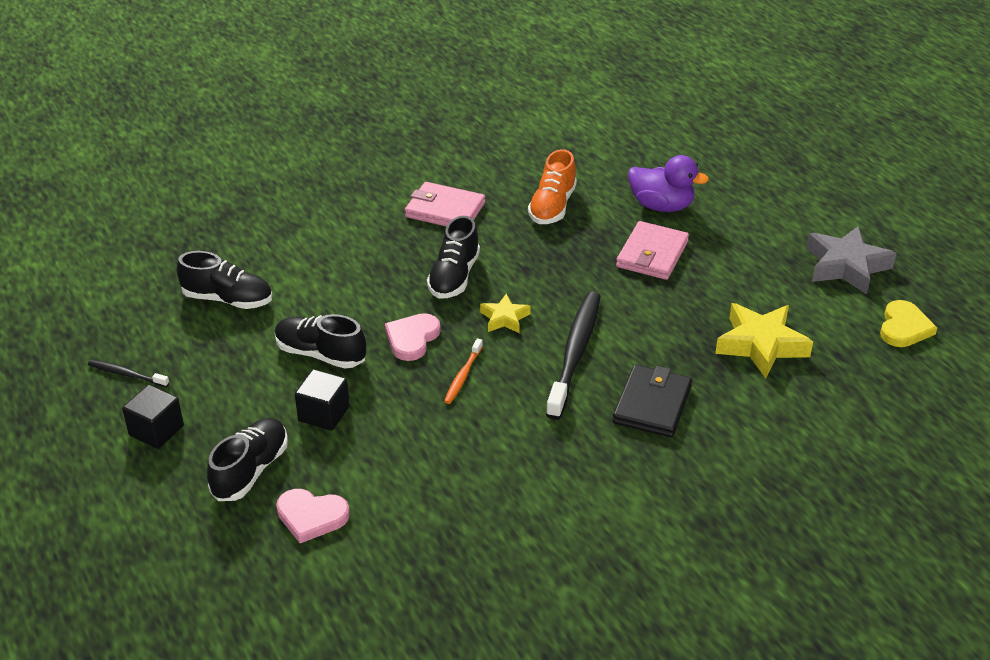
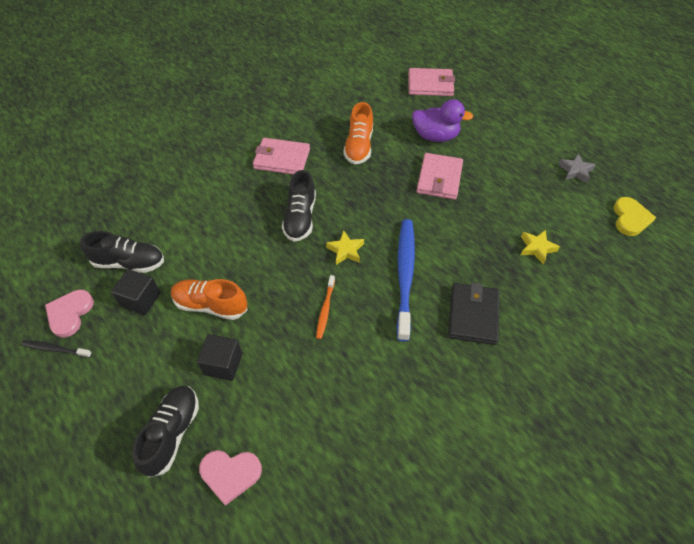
camera: 10 degrees left, 15 degrees up
black cube [122,385,184,449] -> black cube moved to [111,269,160,315]
black shoe [275,314,366,369] -> orange shoe [171,279,247,320]
pink heart [385,313,441,361] -> pink heart moved to [45,290,94,338]
black toothbrush [546,291,600,420] -> blue toothbrush [397,219,415,342]
yellow star [715,303,813,378] -> yellow star [521,230,560,265], size x0.55
grey star [806,226,897,295] -> grey star [558,154,596,183], size x0.55
none -> pink wallet [408,68,455,96]

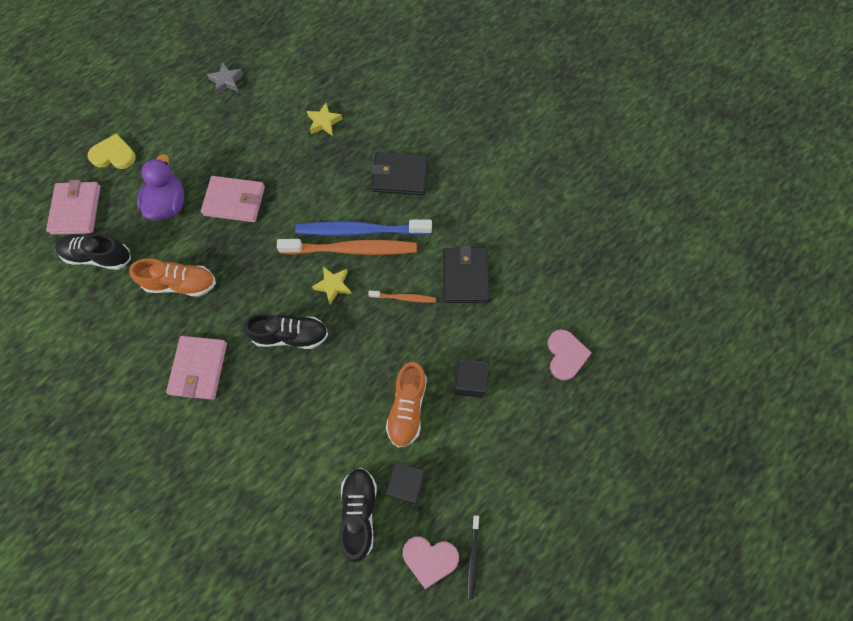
camera: 95 degrees left, 15 degrees up
black shoe [132,386,199,477] -> black shoe moved to [55,234,131,270]
yellow heart [614,197,656,236] -> yellow heart moved to [87,133,136,169]
none -> orange toothbrush [277,239,417,255]
none -> black wallet [443,245,489,303]

